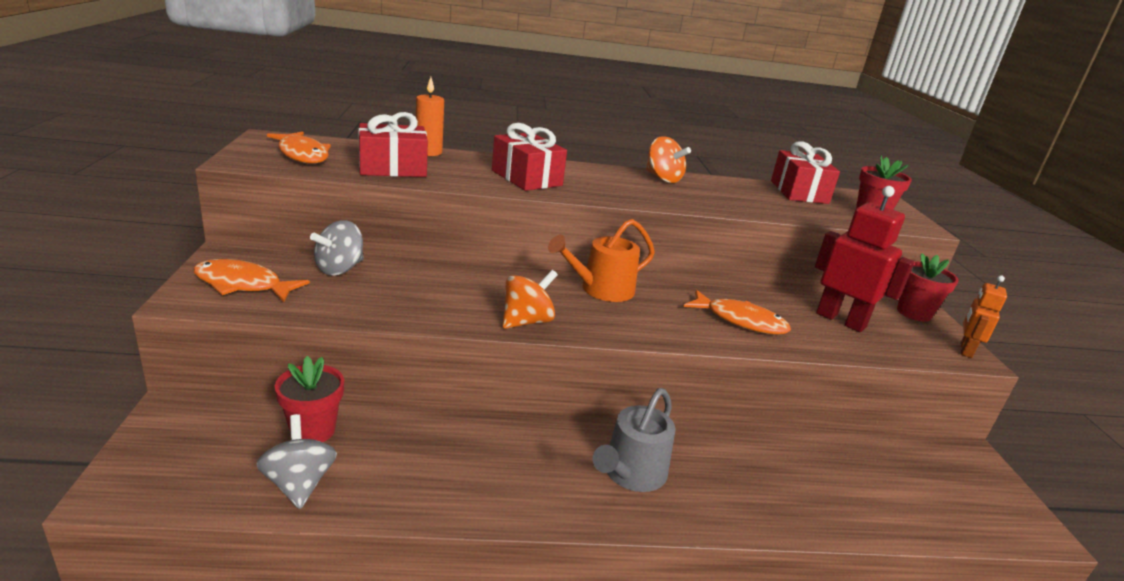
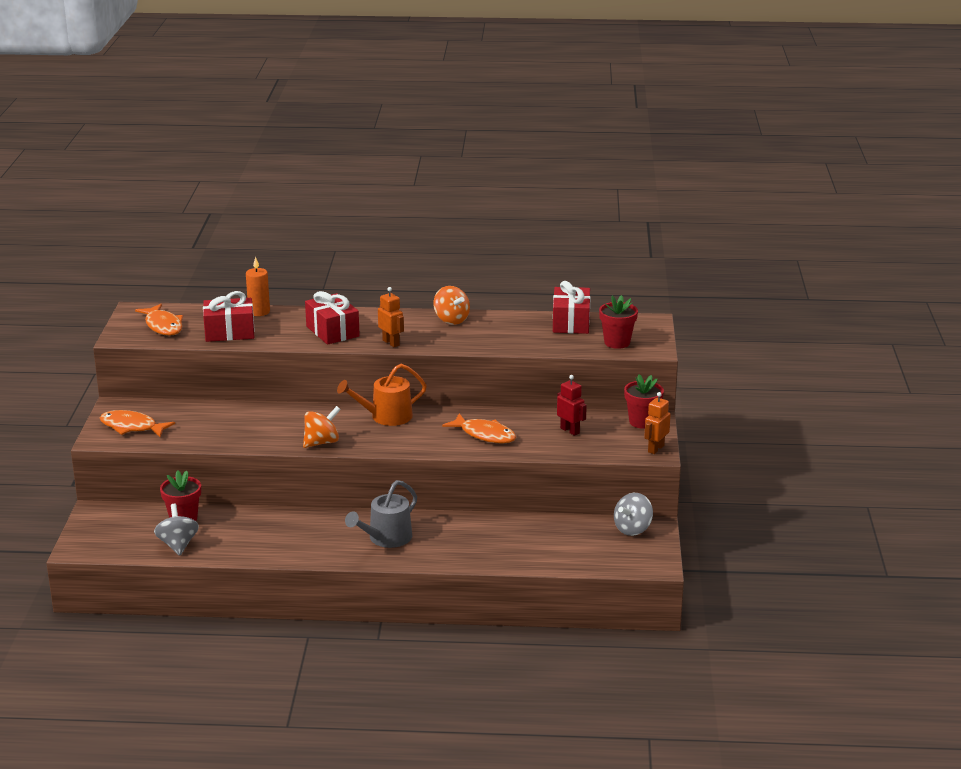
camera: 10 degrees right, 0 degrees up
grey spinning top [310,220,364,276] -> grey spinning top moved to [614,493,653,536]
red robot [815,186,914,332] -> red robot [557,375,587,436], size x0.58
none -> orange robot [378,287,404,347]

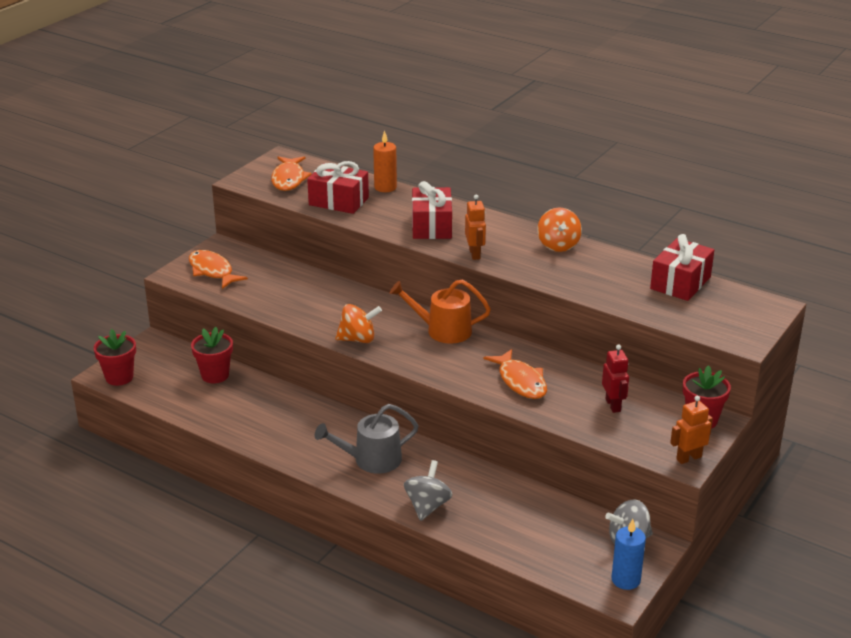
camera: 30 degrees right, 5 degrees up
grey spinning top [154,504,199,556] -> grey spinning top moved to [404,460,452,521]
red flower pot [599,295,638,349] -> red flower pot moved to [94,329,136,386]
none -> blue candle [611,519,646,590]

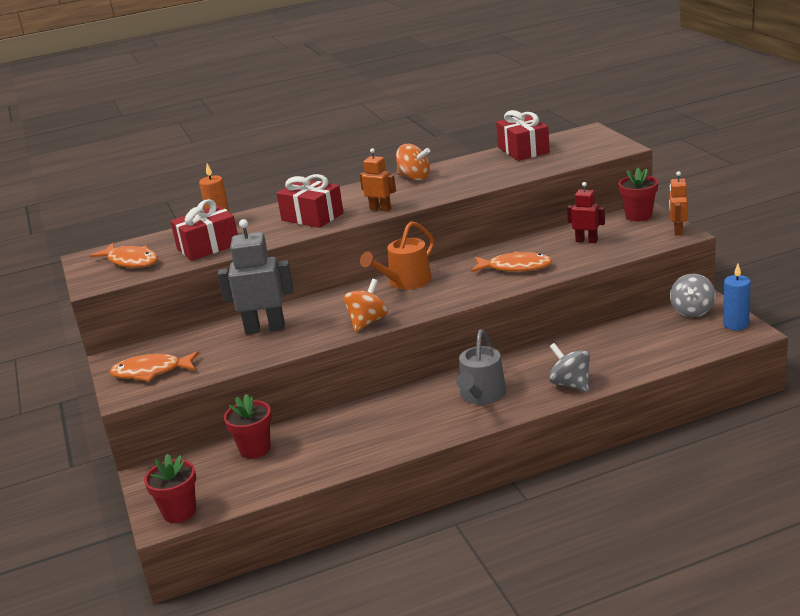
camera: 50 degrees left, 5 degrees down
none -> grey robot [217,219,294,335]

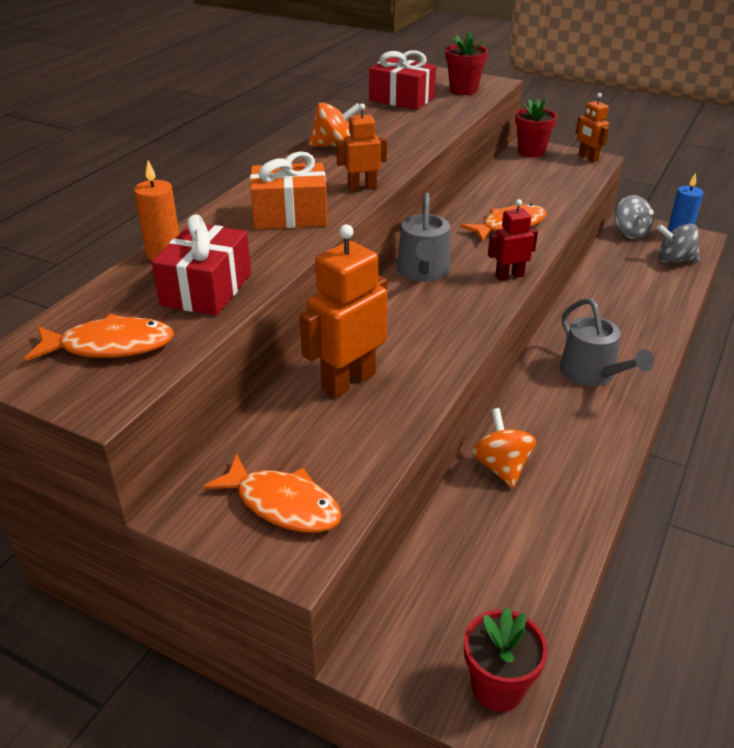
camera: 45 degrees left, 10 degrees up
orange fish [110,351,199,382] -> orange fish turned 105 degrees counterclockwise [202,454,342,533]
grey robot [217,219,294,335] -> orange robot [299,224,387,398]
red flower pot [224,394,272,459] -> red flower pot moved to [445,32,488,95]
red gift [276,174,344,228] -> orange gift [250,151,327,229]
orange spinning top [344,279,388,332] -> orange spinning top moved to [472,408,536,488]
orange watering can [360,221,434,289] -> grey watering can [397,193,450,282]
grey spinning top [549,343,590,392] -> grey spinning top moved to [656,223,700,263]
red robot [567,182,605,243] -> red robot moved to [488,199,538,281]

